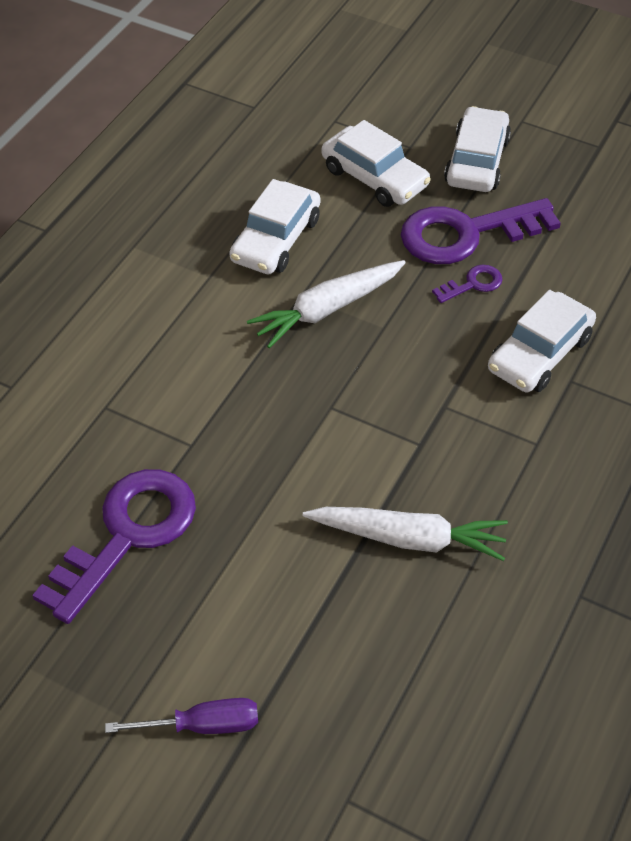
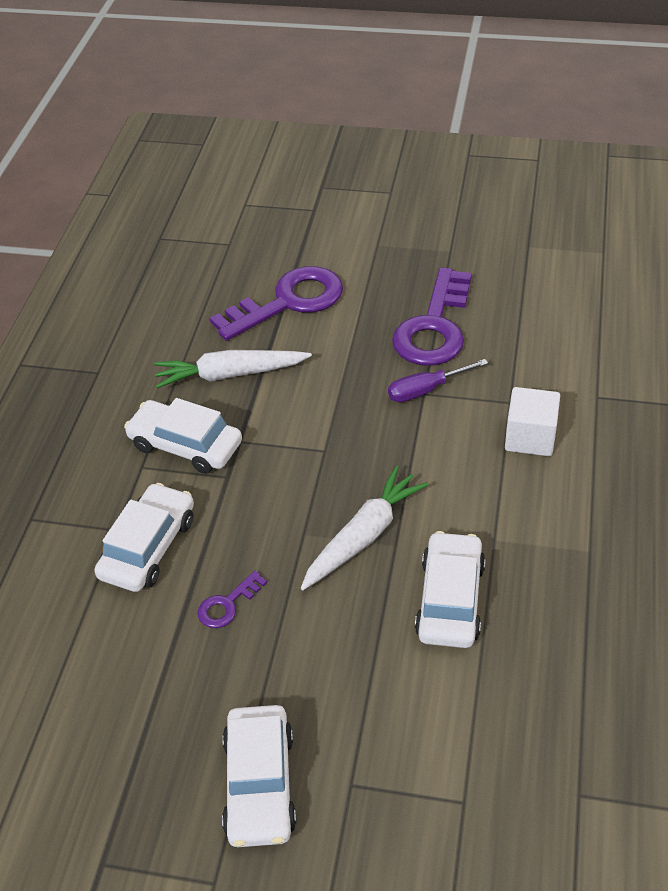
camera: 165 degrees right, 5 degrees down
purple screwdriver [105,698,258,734] -> purple screwdriver moved to [388,359,488,402]
white car [322,120,431,207] -> white car moved to [124,398,242,474]
purple key [401,198,561,264] -> purple key moved to [210,266,343,341]
none -> white cube [505,387,560,456]

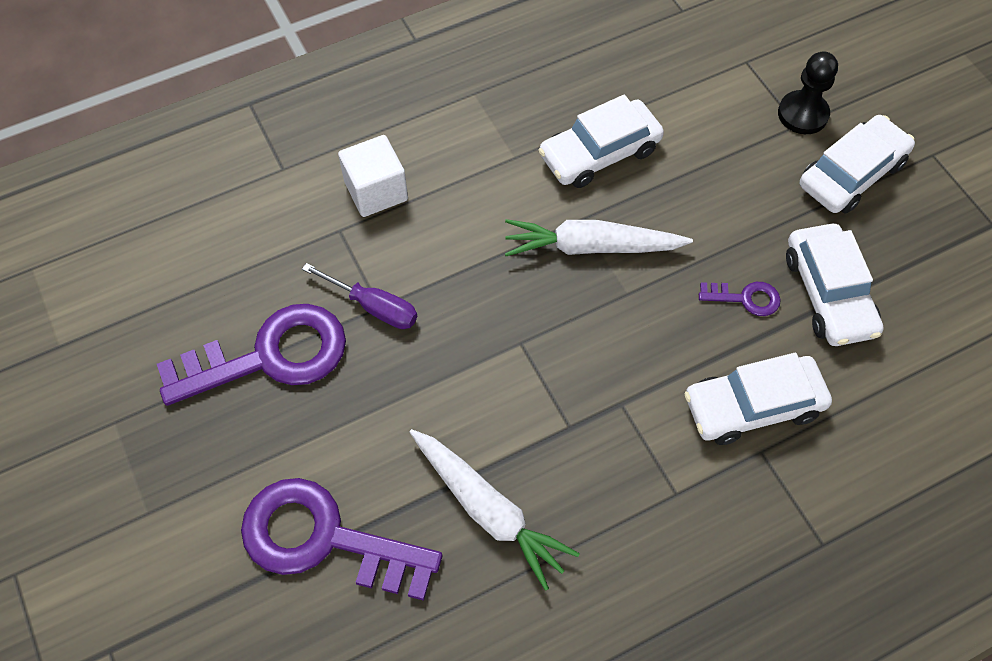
camera: 130 degrees left, 15 degrees up
white car [124,398,242,474] -> white car moved to [786,223,883,346]
none -> black pawn [778,51,838,134]

